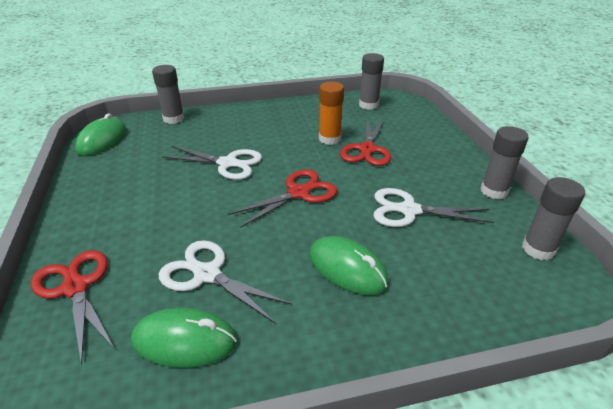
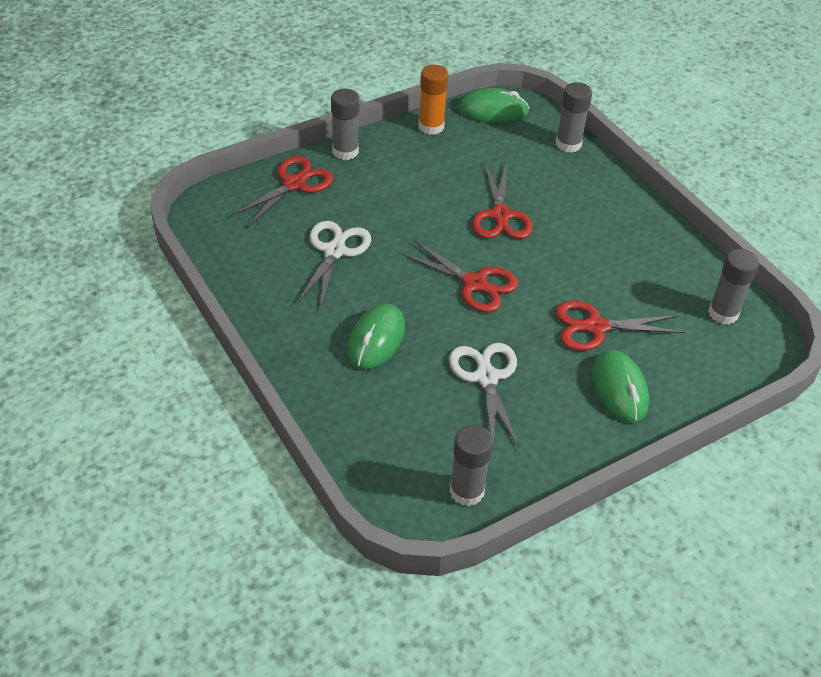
camera: 70 degrees right, 10 degrees up
green mouse [131,308,237,368] -> green mouse moved to [592,350,649,423]
white scissors [162,146,262,180] -> red scissors [472,162,533,239]
orange glue stick [319,82,344,145] -> orange glue stick moved to [418,65,449,135]
grey glue stick [481,126,529,199] -> grey glue stick moved to [331,89,360,160]

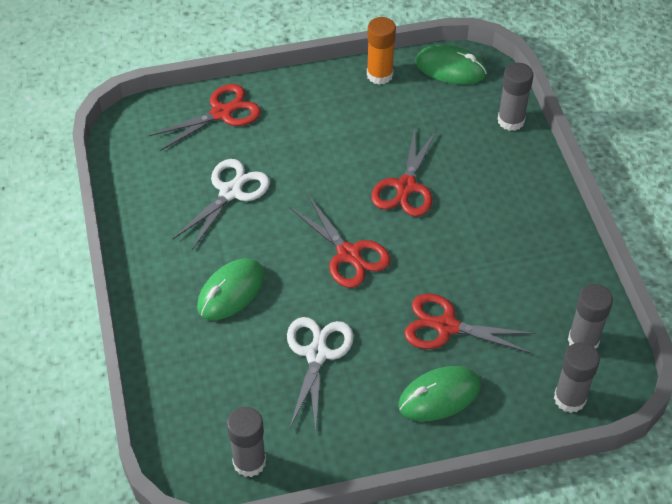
camera: 20 degrees right, 5 degrees up
grey glue stick [331,89,360,160] -> grey glue stick moved to [554,342,600,413]
green mouse [592,350,649,423] -> green mouse turned 60 degrees clockwise [398,366,481,421]

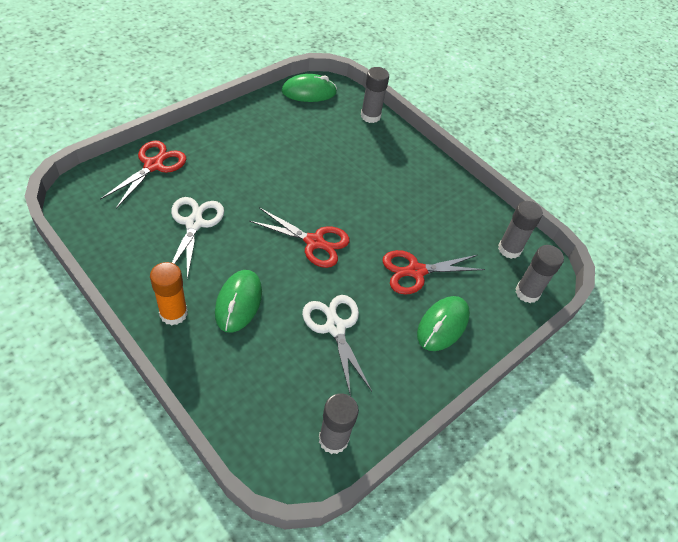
camera: 35 degrees left, 0 degrees up
orange glue stick [367,17,396,85] -> orange glue stick moved to [150,262,188,325]
red scissors [371,129,436,217] -> none

